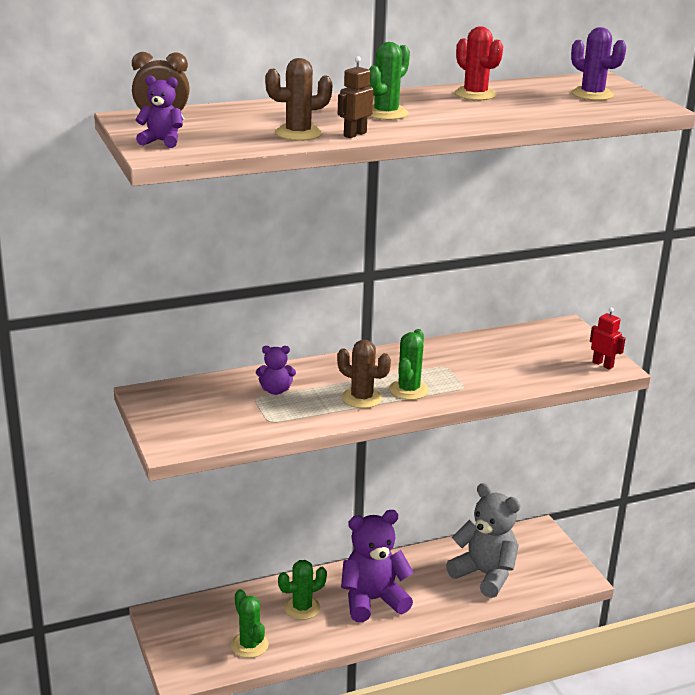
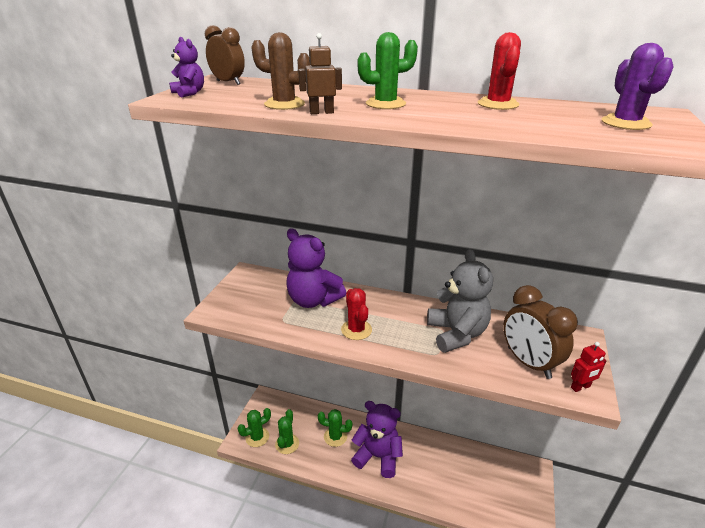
camera: 40 degrees right, 5 degrees up
purple teddy bear [256,346,296,395] -> purple teddy bear [286,228,346,308], size x2.11
brown cactus [337,340,391,408] -> red cactus [341,288,372,340]
green cactus [389,329,429,400] -> green cactus moved to [238,408,271,447]
grey teddy bear [446,483,520,598] -> grey teddy bear moved to [427,249,493,353]
red robot [590,307,626,370] -> red robot turned 75 degrees clockwise [571,342,607,392]
none -> brown clock [503,285,578,379]

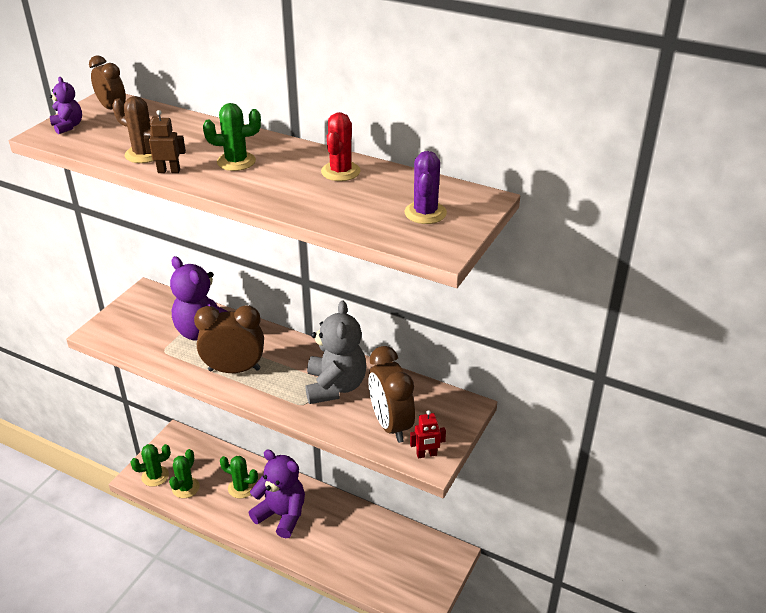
camera: 10 degrees right, 5 degrees up
red cactus [341,288,372,340] -> brown clock [194,305,264,373]

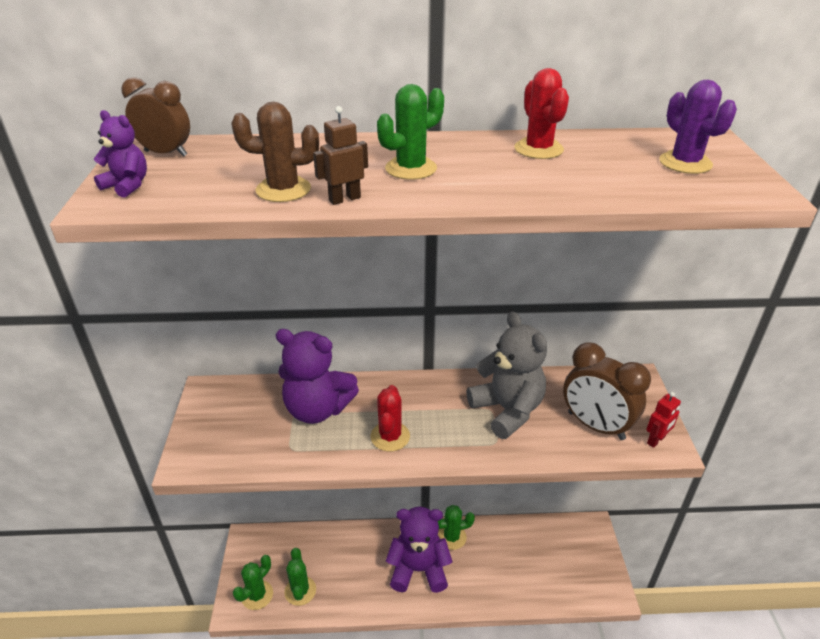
camera: 30 degrees left, 0 degrees up
brown clock [194,305,264,373] -> red cactus [371,385,410,452]
green cactus [220,456,258,498] -> green cactus moved to [438,505,475,550]

